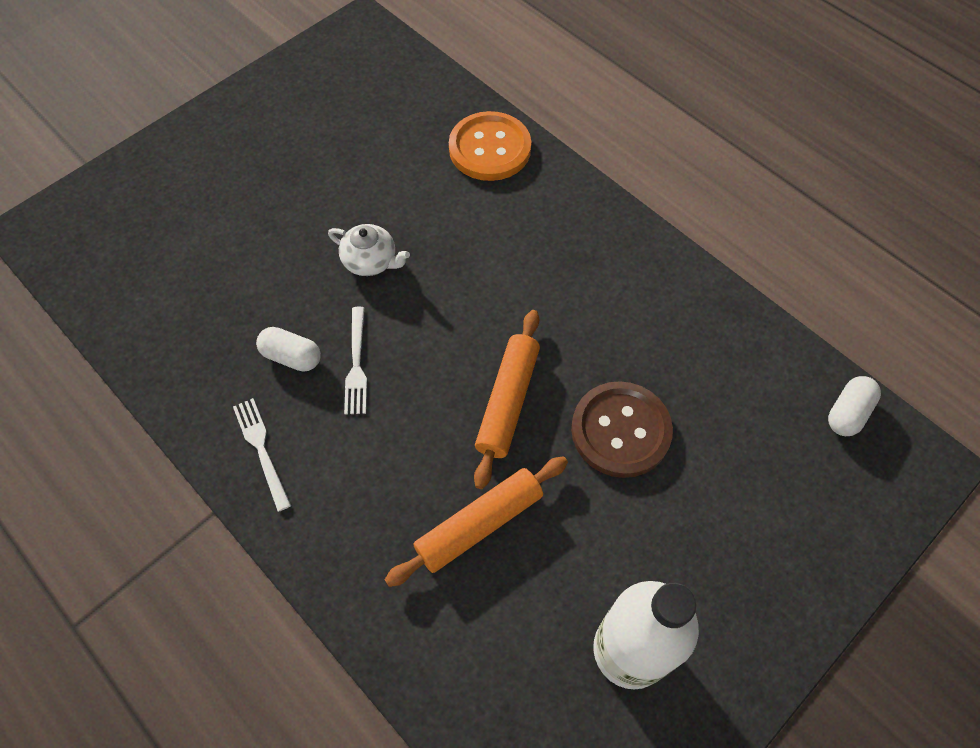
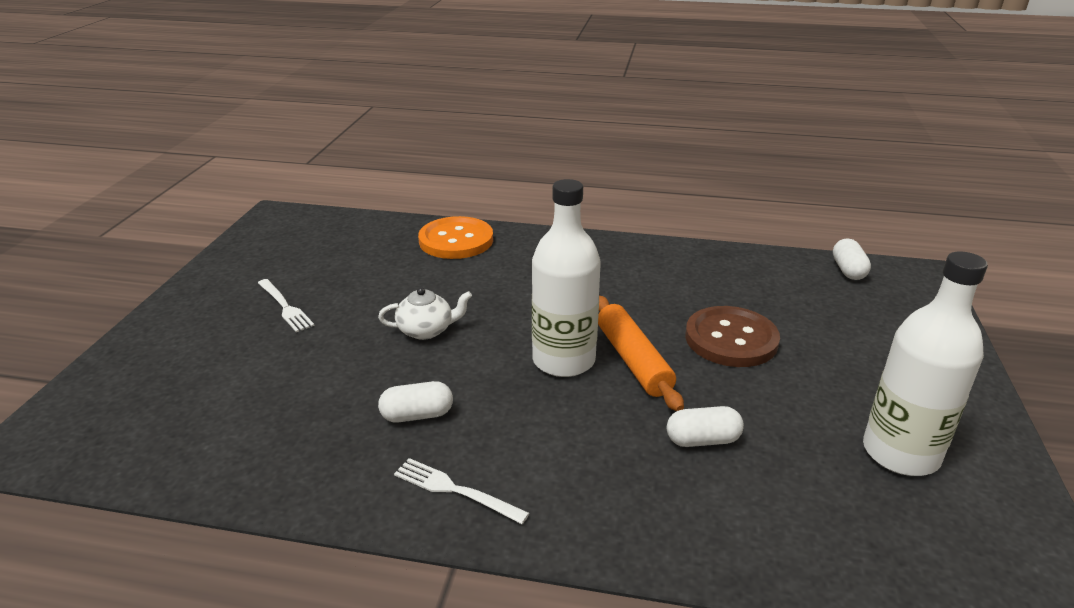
camera: 35 degrees left, 30 degrees down
white fork [344,307,367,415] -> white fork moved to [258,279,315,332]
orange rolling pin [385,456,568,587] -> white capsule [667,406,744,447]
none -> white bottle [532,179,601,377]

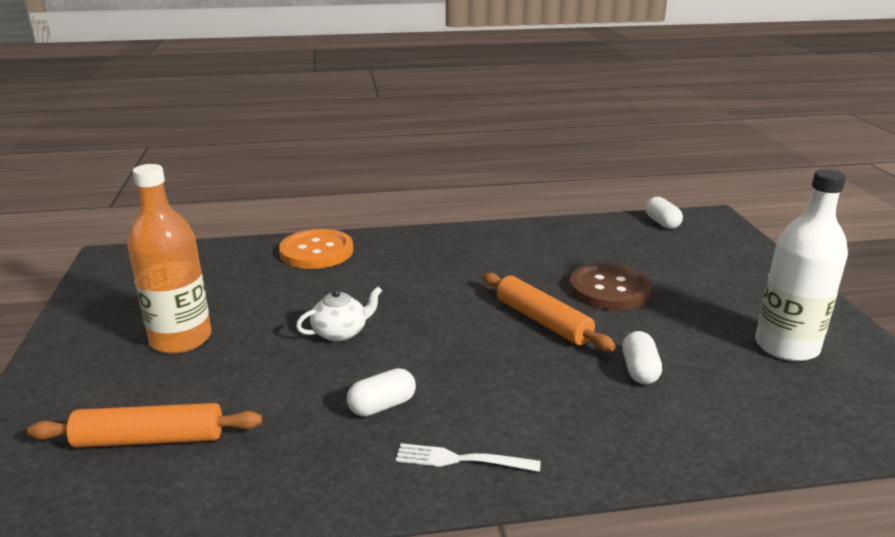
camera: 20 degrees left, 5 degrees down
white fork [258,279,315,332] -> orange bottle [127,164,212,353]
white bottle [532,179,601,377] -> none
white capsule [667,406,744,447] -> white capsule turned 60 degrees counterclockwise [622,331,662,384]
none -> orange rolling pin [27,403,262,448]

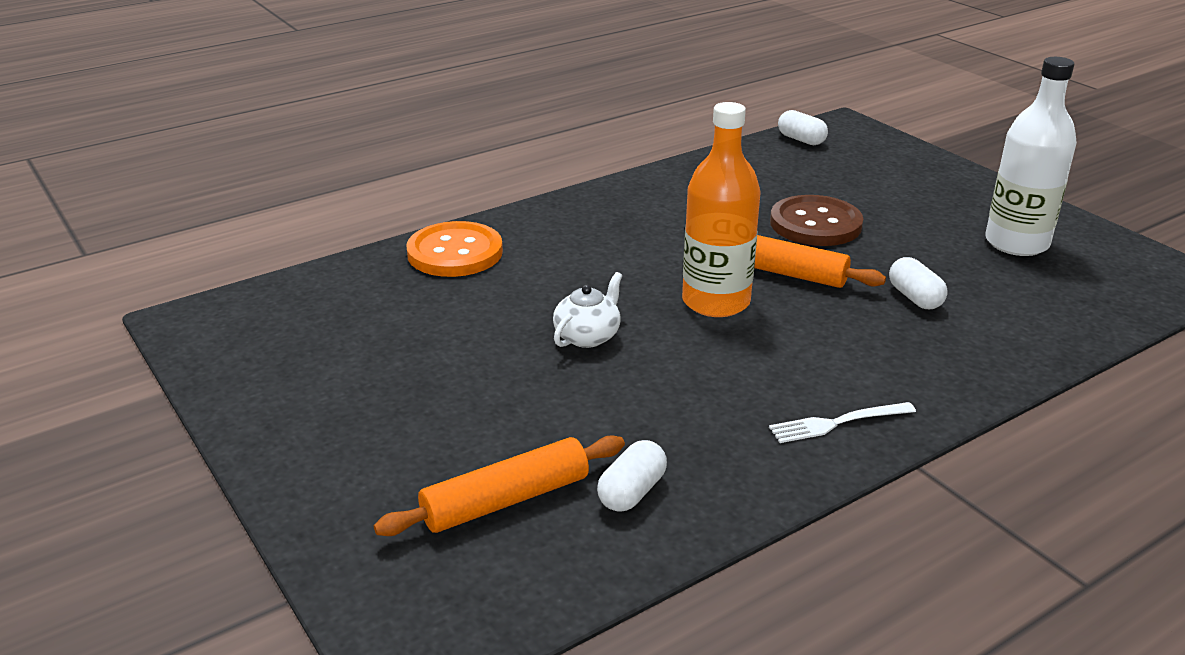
camera: 25 degrees left, 5 degrees up
orange bottle [127,164,212,353] -> orange bottle moved to [682,102,761,317]
white capsule [347,368,416,416] -> white capsule moved to [597,440,667,512]

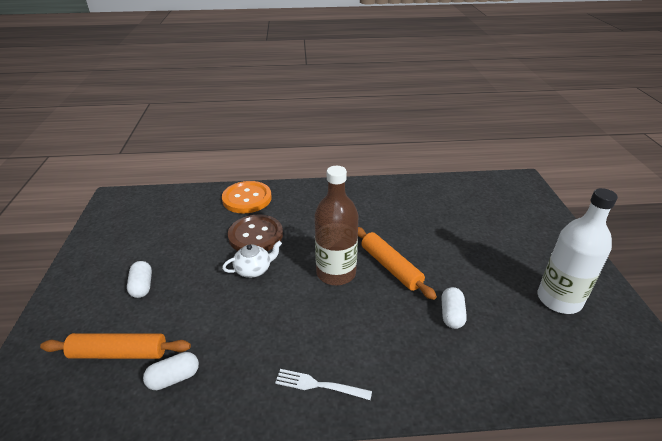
camera: 30 degrees right, 5 degrees up
orange bottle [682,102,761,317] -> brown bottle [314,166,359,285]
brown button [770,195,863,246] -> brown button moved to [228,214,283,251]
white capsule [778,110,828,145] -> white capsule moved to [127,261,152,298]

